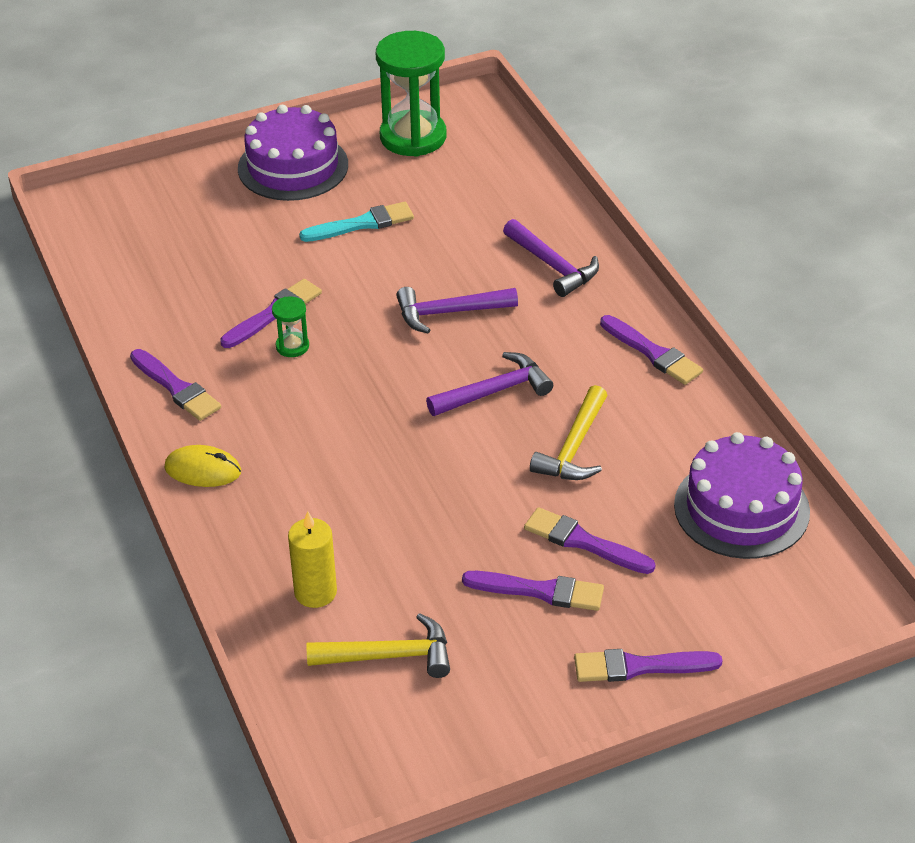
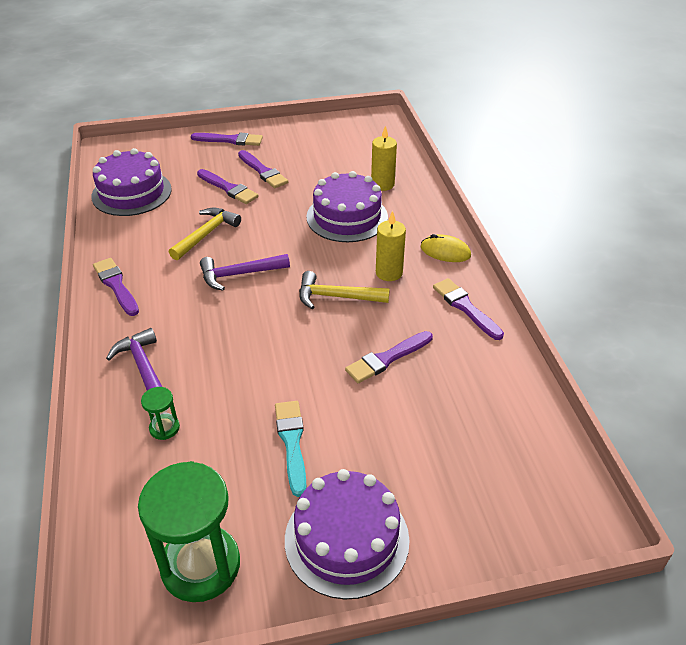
camera: 170 degrees left, 0 degrees up
green hourglass [272,296,309,357] -> green hourglass moved to [141,387,180,440]
turquoise brush [299,202,414,242] -> turquoise brush turned 90 degrees clockwise [275,401,307,497]
yellow hammer [306,613,450,678] -> yellow hammer moved to [299,271,390,309]
purple hammer [396,287,518,333] -> none
purple brush [462,571,604,611] -> purple brush turned 150 degrees counterclockwise [238,150,288,188]
none -> purple cake [306,171,388,242]
none -> yellow candle [376,211,406,281]

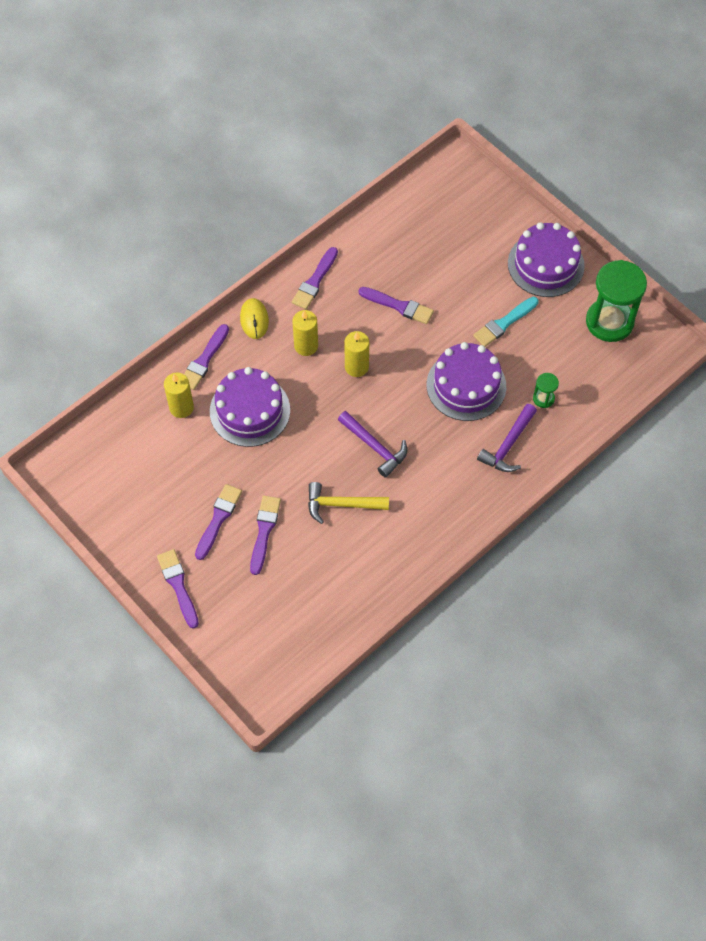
camera: 120 degrees left, 20 degrees up
purple cake [91,148,172,216] -> purple cake moved to [427,342,506,421]
purple brush [93,258,139,316] -> purple brush moved to [184,324,229,390]
yellow hammer [299,271,390,309] -> yellow candle [344,331,369,377]

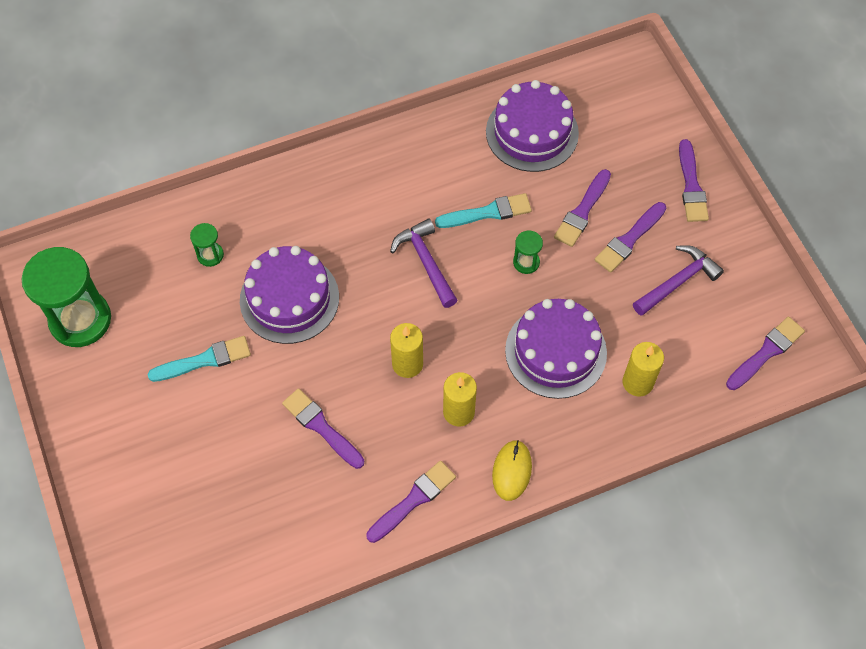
camera: 160 degrees left, 0 degrees up
purple brush [184,324,229,390] -> purple brush moved to [726,317,805,390]
yellow hammer [308,482,389,524] -> turquoise brush [435,193,532,228]
purple hammer [477,404,537,472] -> purple hammer moved to [633,245,724,316]
purple cake [508,222,585,297] -> purple cake moved to [486,80,579,172]
none -> green hourglass [513,231,543,274]

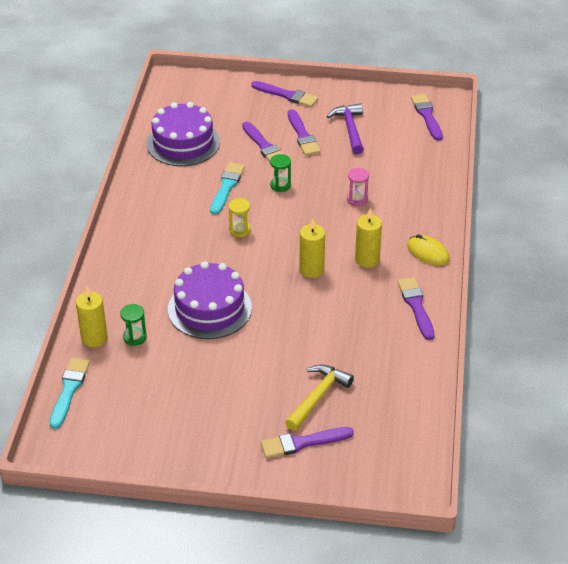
camera: 60 degrees left, 20 degrees down
green hourglass [21,247,111,347] -> none
turquoise brush [147,336,251,382] -> turquoise brush moved to [50,358,90,429]
purple brush [282,388,364,469] -> purple brush moved to [261,427,354,458]
purple hammer [390,219,458,308] -> yellow hourglass [228,198,251,237]
purple cake [505,299,607,399] -> pink hourglass [347,168,369,206]
yellow candle [623,342,664,397] -> yellow candle moved to [76,286,108,347]
none -> yellow hammer [285,364,354,431]

